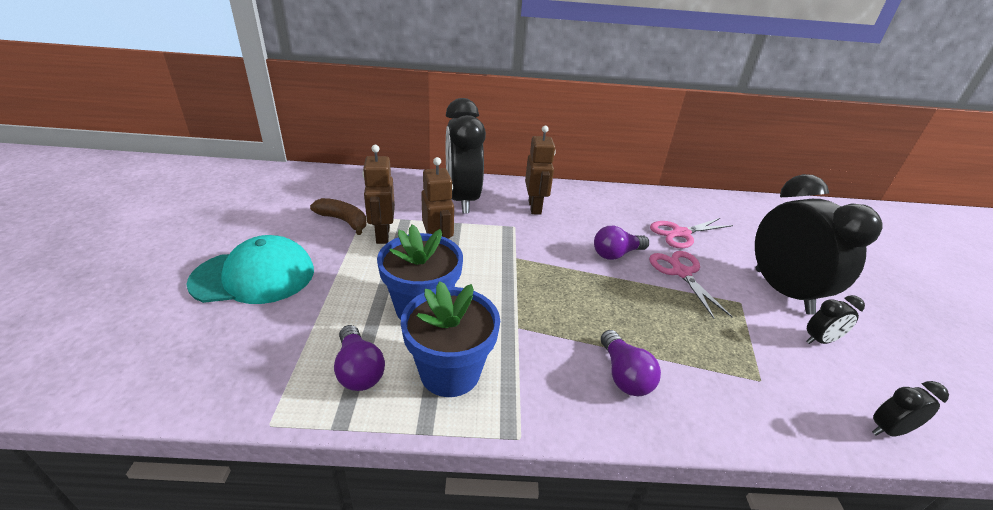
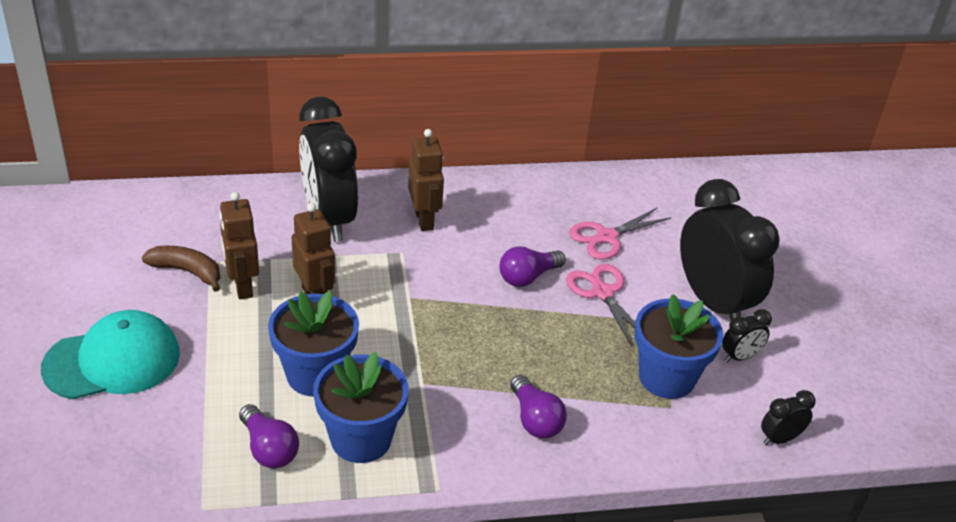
camera: 10 degrees left, 5 degrees up
none -> blue flower pot [635,294,723,399]

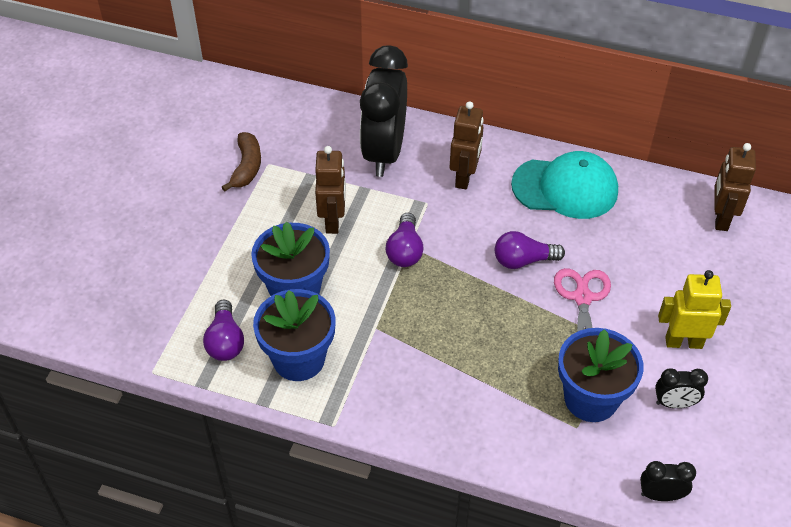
camera: 30 degrees right, 10 degrees up
turquoise cap [41,310,180,399] -> turquoise cap moved to [511,151,618,219]
brown banana [142,246,220,292] -> brown banana turned 45 degrees clockwise [222,132,261,192]
brown robot [219,192,259,299] -> brown robot moved to [714,143,756,231]
purple light bulb [510,375,567,438] -> purple light bulb moved to [386,213,424,267]
pink scissors [569,207,671,260] -> none
black clock [680,179,780,320] -> yellow robot [658,270,731,349]

